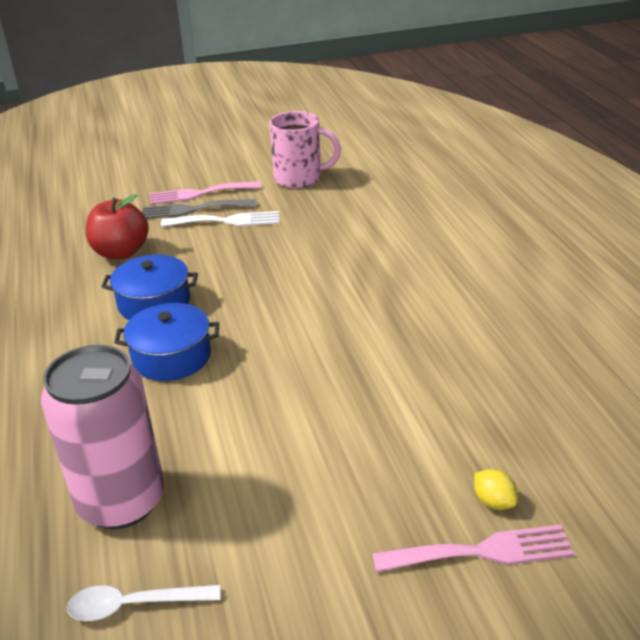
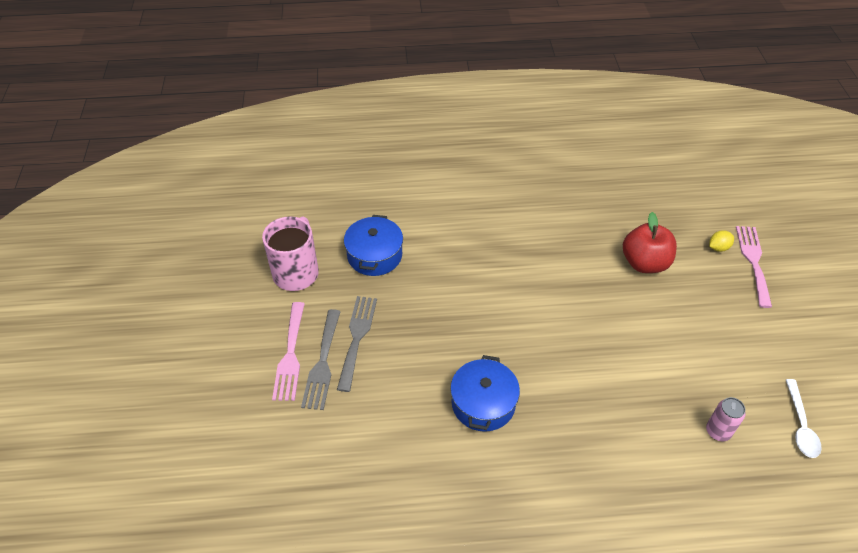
camera: 80 degrees left, 15 degrees up
pink can [41,345,164,529] -> pink can [706,397,746,441], size x0.43
red apple [86,194,149,259] -> red apple moved to [623,212,677,273]
blue pot [114,303,219,381] -> blue pot moved to [344,215,403,276]
white fork [161,211,279,227] -> grey fork [337,296,377,392]

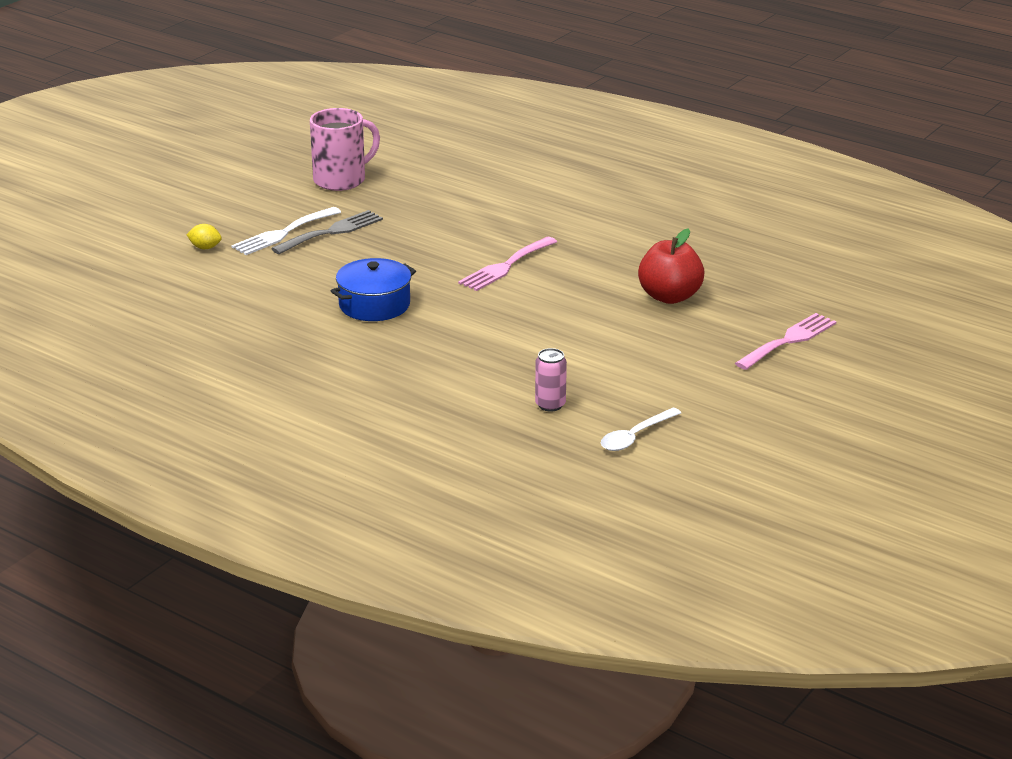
camera: 40 degrees right, 20 degrees down
pink fork [272,302,305,401] -> pink fork moved to [458,237,557,291]
grey fork [301,309,341,410] -> white fork [231,207,341,255]
blue pot [344,215,403,276] -> none
yellow lemon [709,230,734,252] -> yellow lemon moved to [186,224,222,249]

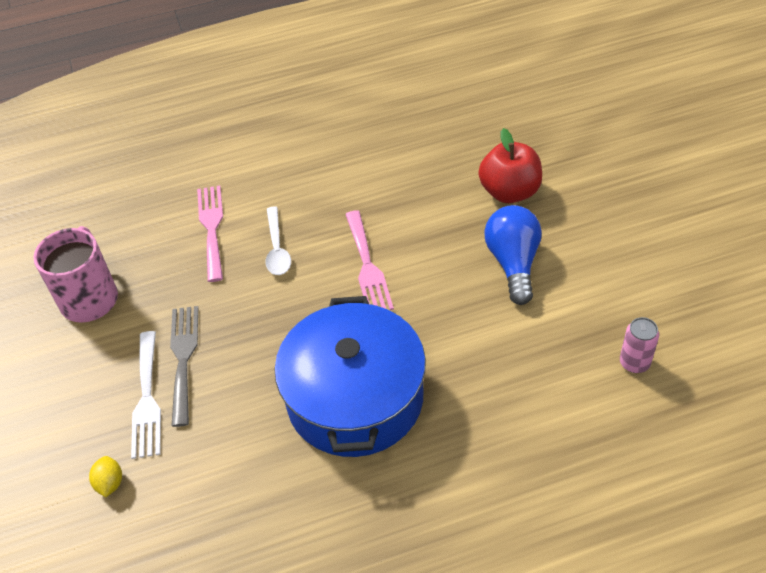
camera: 50 degrees left, 20 degrees up
yellow lemon [186,224,222,249] -> yellow lemon turned 60 degrees counterclockwise [89,456,122,497]
blue pot [331,258,416,321] -> blue pot [275,296,426,457], size x1.73
white spoon [601,408,681,451] -> white spoon moved to [265,206,291,275]
pink fork [735,313,836,370] -> pink fork moved to [197,186,223,282]
none -> blue light bulb [484,205,542,305]

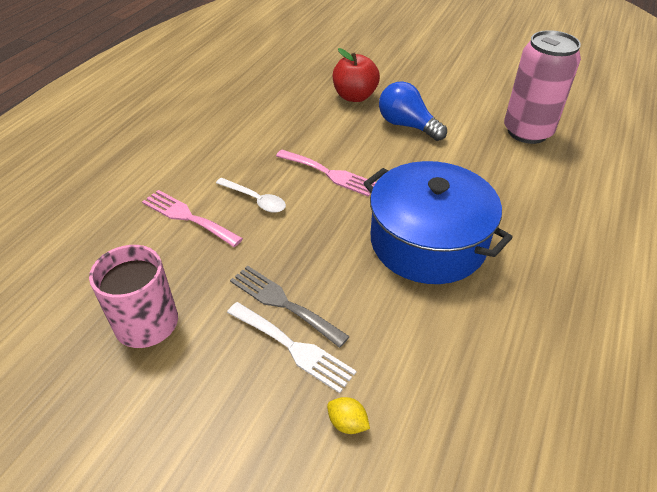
camera: 50 degrees left, 5 degrees down
pink can [620,317,659,373] -> pink can [504,30,581,144], size x2.33

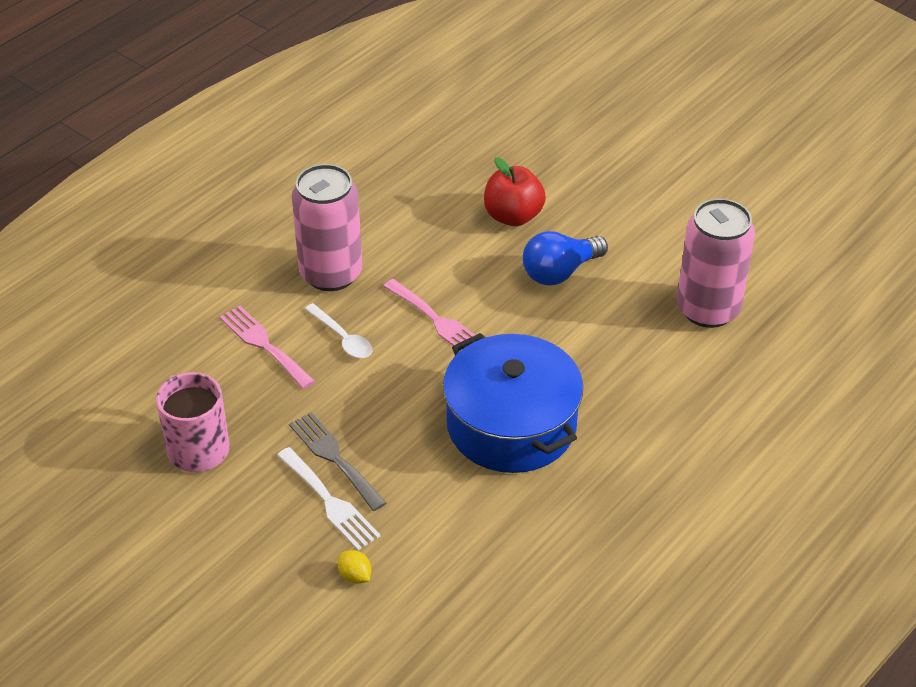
camera: 15 degrees right, 0 degrees up
blue light bulb [379,81,447,141] -> blue light bulb turned 90 degrees counterclockwise [523,231,608,286]
none -> pink can [292,164,362,291]

